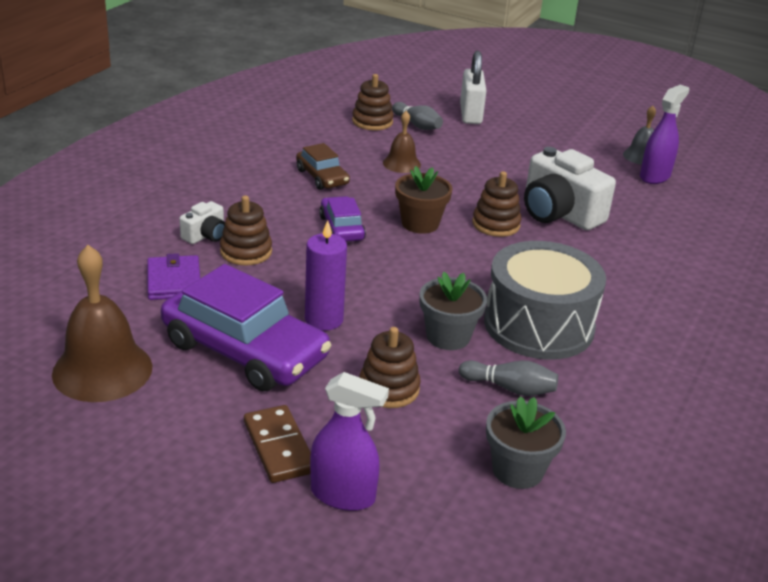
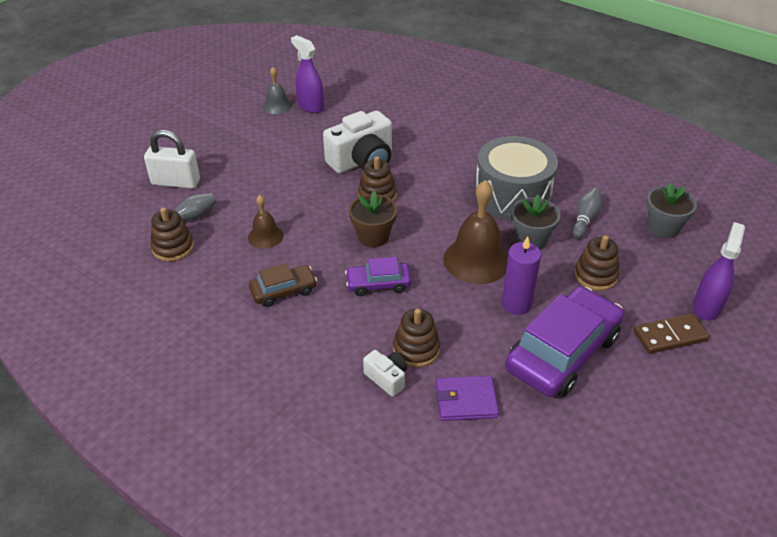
camera: 80 degrees left, 10 degrees up
brown bell [52,245,152,402] -> brown bell moved to [443,180,508,284]

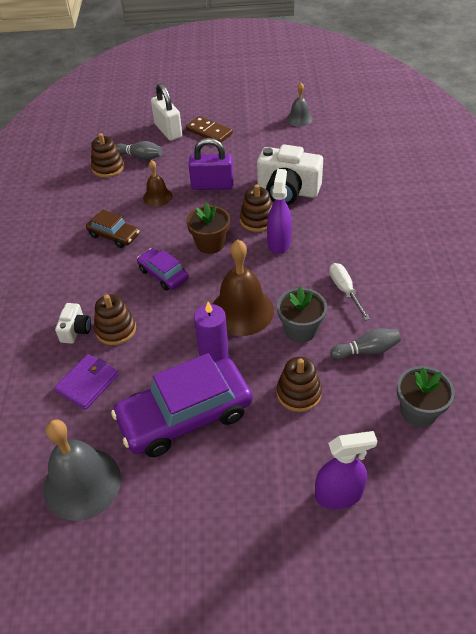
camera: 55 degrees right, 5 degrees up
purple spray bottle [291,35,324,113] -> purple spray bottle moved to [267,169,292,254]
purple wallet [436,376,499,421] -> purple wallet turned 75 degrees clockwise [54,354,119,410]
grey drum [474,136,558,221] -> white screwdriver [329,263,370,321]
purple car [505,286,624,397] -> purple car turned 150 degrees clockwise [111,353,252,457]
brown domino [633,313,709,354] -> brown domino moved to [186,116,233,143]
none -> grey bell [43,420,121,521]
none -> purple padlock [188,138,234,190]

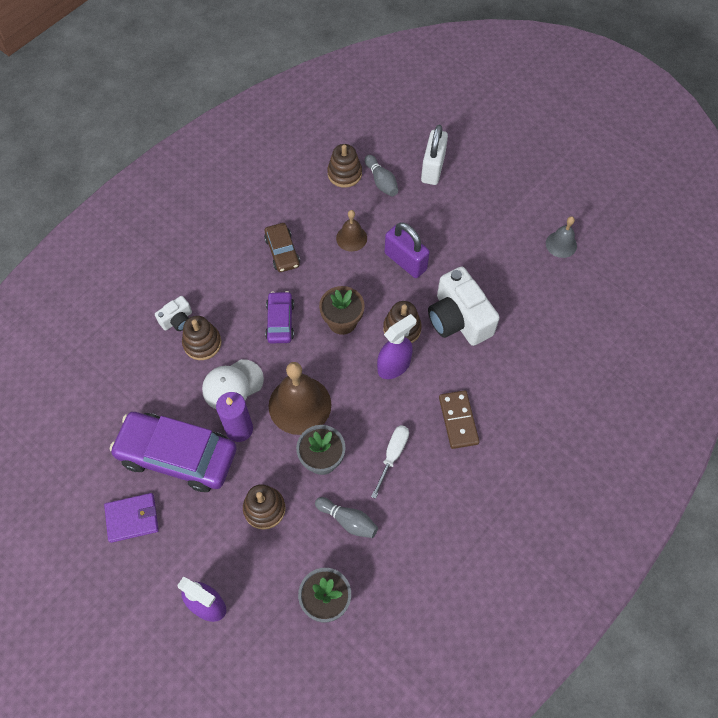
camera: 40 degrees right, 15 degrees up
grey bell [43,420,121,521] -> none
purple wallet [54,354,119,410] -> purple wallet moved to [104,493,159,543]
brown domino [186,116,233,143] -> brown domino moved to [439,390,479,449]
none -> white cap [202,359,264,409]

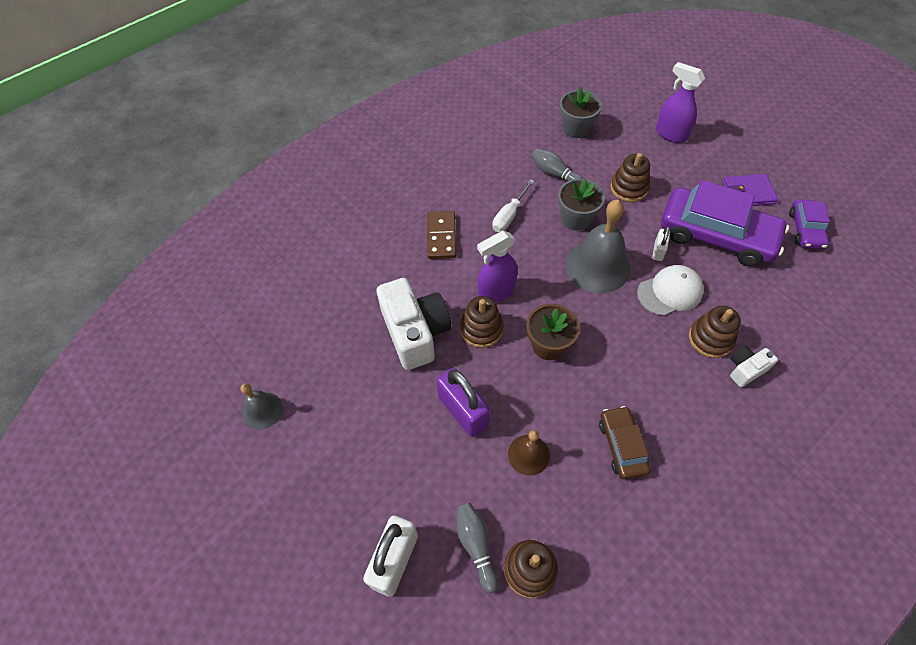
camera: 170 degrees left, 5 degrees down
purple candle [216,392,253,442] -> white padlock [652,226,670,261]
purple car [265,291,294,344] -> purple car moved to [789,199,830,249]
brown bell [269,362,332,435] -> grey bell [566,200,630,293]

